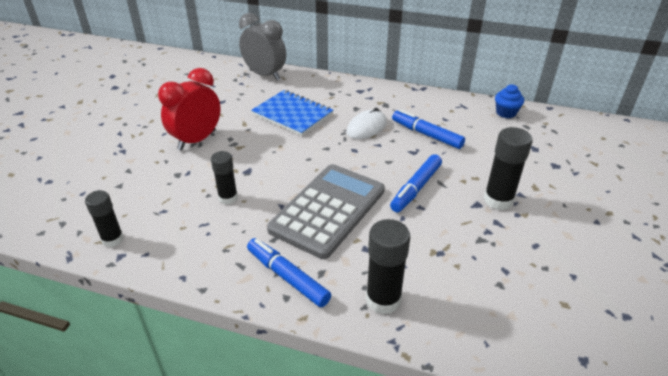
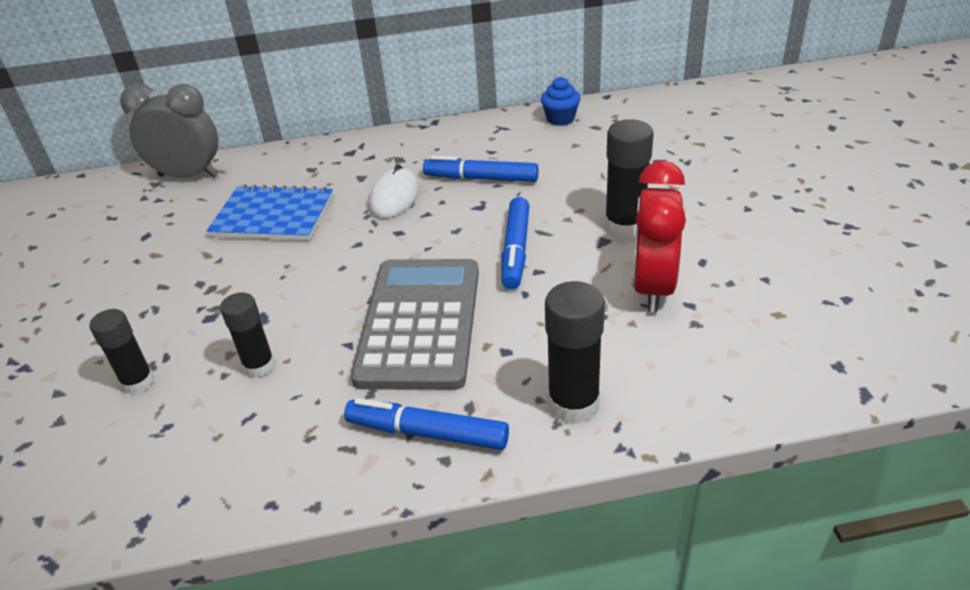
camera: 25 degrees left, 0 degrees up
black glue stick [85,190,124,247] -> black glue stick moved to [89,309,154,394]
red clock [158,68,221,150] -> red clock moved to [633,161,686,312]

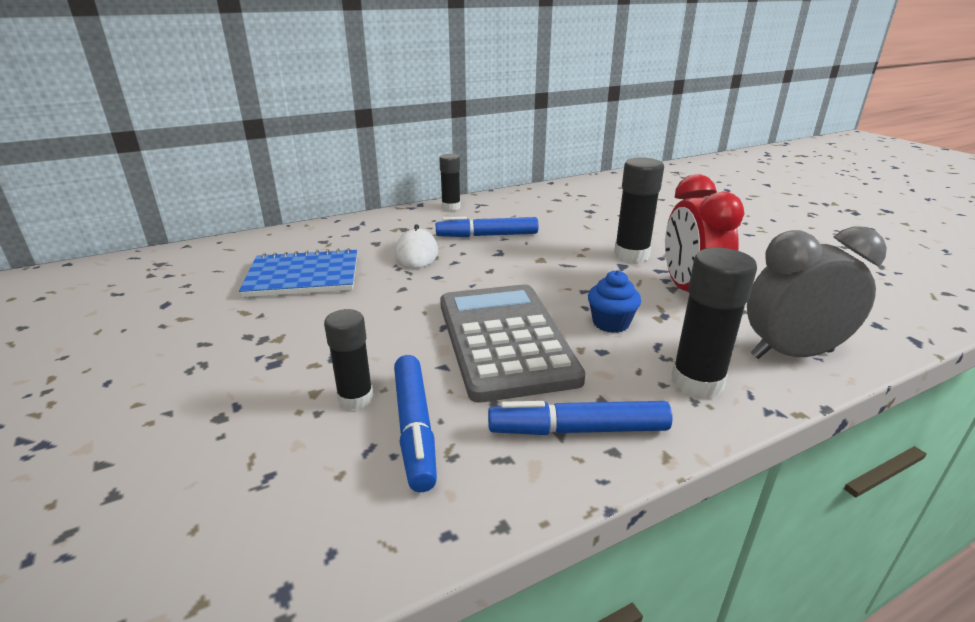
camera: 20 degrees left, 10 degrees down
black glue stick [89,309,154,394] -> black glue stick moved to [439,154,461,211]
grey clock [120,84,219,178] -> grey clock moved to [747,226,887,359]
blue marker [502,197,529,290] -> blue marker moved to [394,355,437,492]
blue cupcake [541,77,581,126] -> blue cupcake moved to [588,270,641,333]

